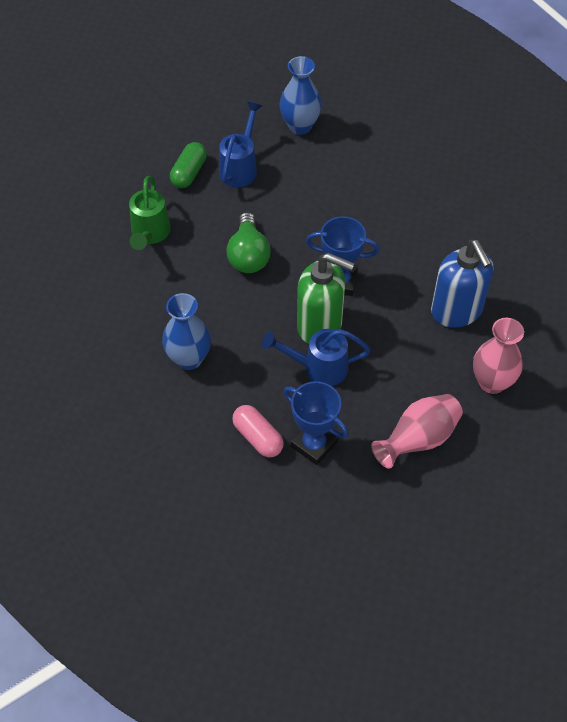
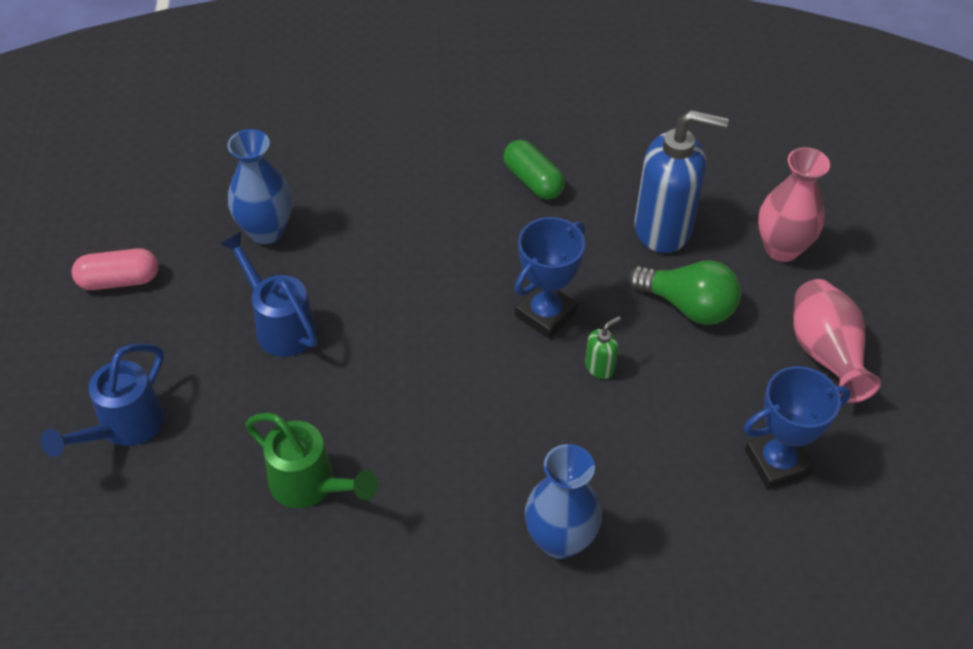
camera: 60 degrees left, 5 degrees down
green capsule [170,142,207,188] -> green capsule moved to [503,140,565,200]
green light bulb [226,212,270,273] -> green light bulb moved to [628,261,741,325]
pink capsule [232,405,284,457] -> pink capsule moved to [72,248,158,290]
blue watering can [262,329,371,386] -> blue watering can moved to [41,343,164,457]
green soap dispenser [297,253,355,344] -> green soap dispenser [585,316,621,379], size x0.41

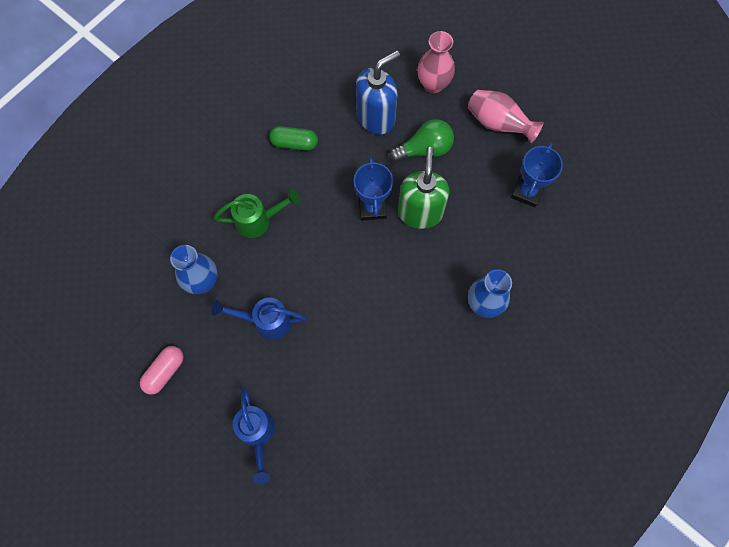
camera: 45 degrees left, 20 degrees up
green watering can [245,413,378,508] -> green watering can moved to [214,190,301,238]
green soap dispenser [585,316,621,379] -> green soap dispenser [398,147,450,229], size x2.42

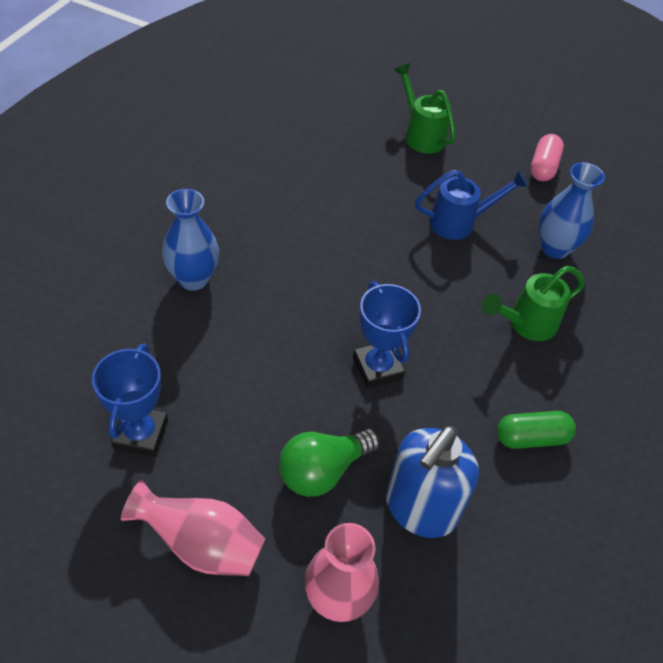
camera: 160 degrees right, 20 degrees down
blue watering can [233,388,275,485] -> green watering can [394,63,456,154]
green soap dispenser [398,147,450,229] -> none

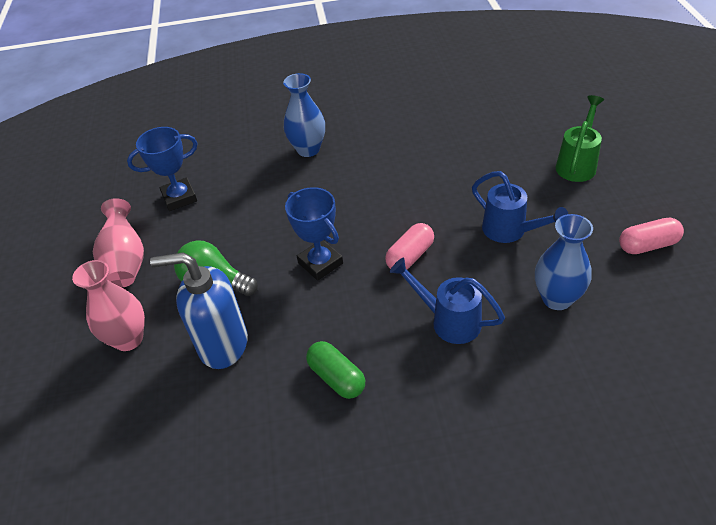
camera: 65 degrees right, 5 degrees down
blue trophy [353,281,421,388] -> blue trophy turned 75 degrees counterclockwise [285,187,343,281]
green watering can [482,266,585,341] -> blue watering can [390,257,505,344]
none -> pink capsule [385,223,434,270]

